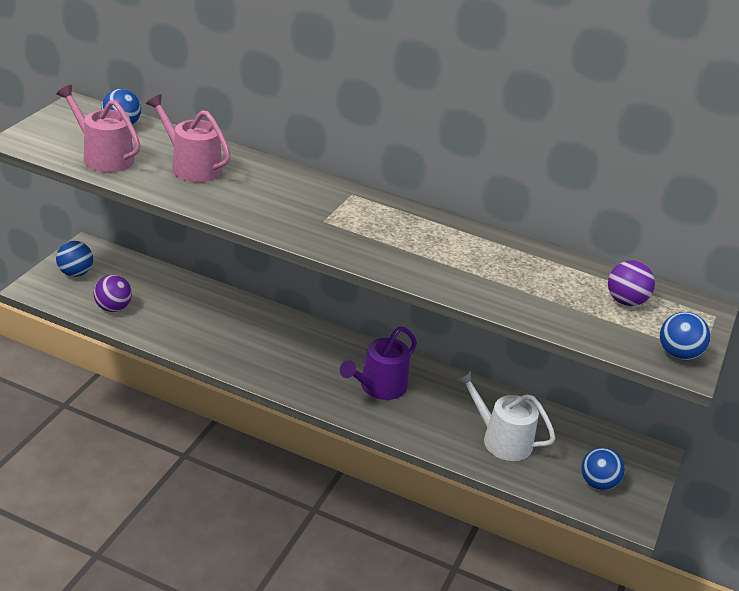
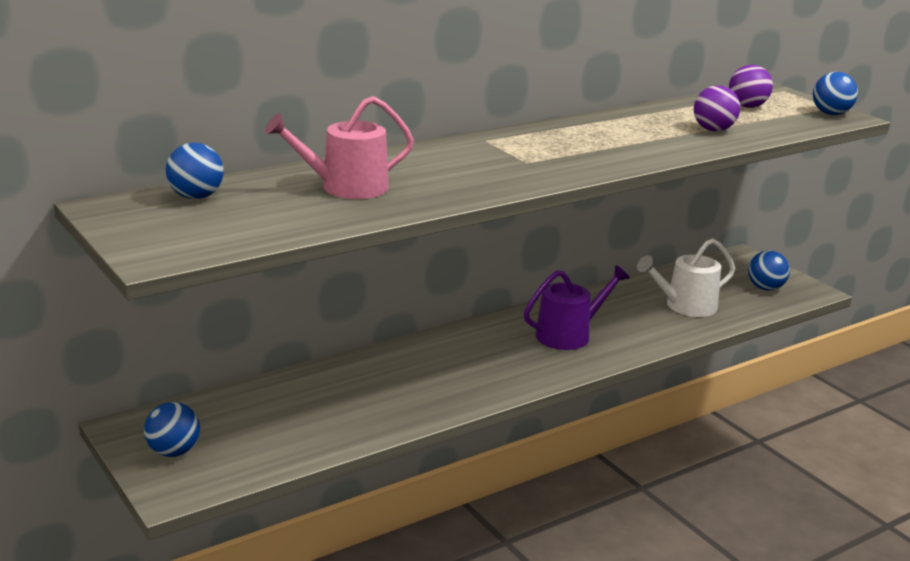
camera: 55 degrees left, 10 degrees down
pink watering can [56,85,141,173] -> none
purple ball [94,275,132,312] -> purple ball moved to [694,85,740,131]
purple watering can [340,326,417,400] -> purple watering can turned 105 degrees counterclockwise [524,265,630,350]

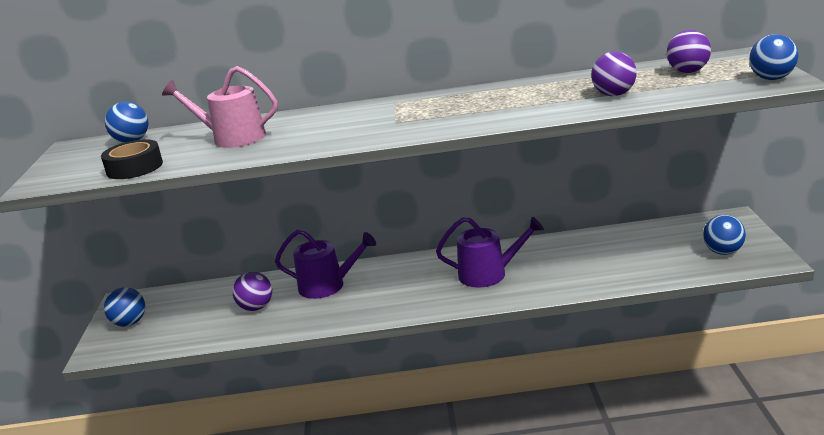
camera: 35 degrees right, 0 degrees up
white watering can [637,238,735,317] -> none
none -> black tape [101,139,163,179]
none -> purple ball [233,272,272,311]
none -> purple watering can [275,229,376,299]

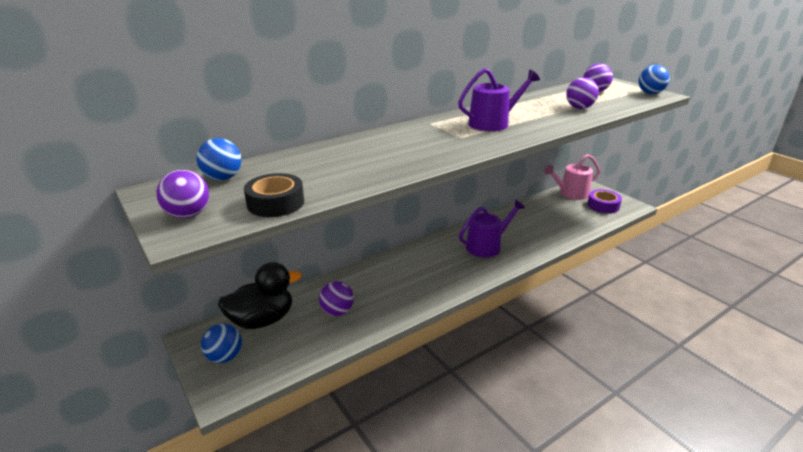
camera: 35 degrees left, 5 degrees up
pink watering can [162,66,278,148] -> pink watering can moved to [544,154,600,200]
purple watering can [275,229,376,299] -> purple watering can moved to [458,68,540,131]
blue ball [703,215,746,255] -> purple tape [587,189,622,213]
none -> purple ball [157,170,209,219]
none -> black duck [218,262,302,329]

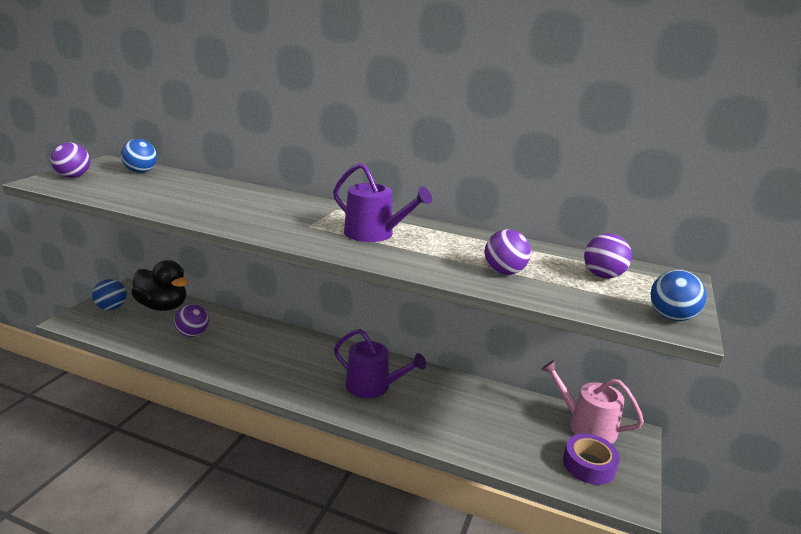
camera: 55 degrees right, 5 degrees down
black tape [244,173,304,217] -> none

